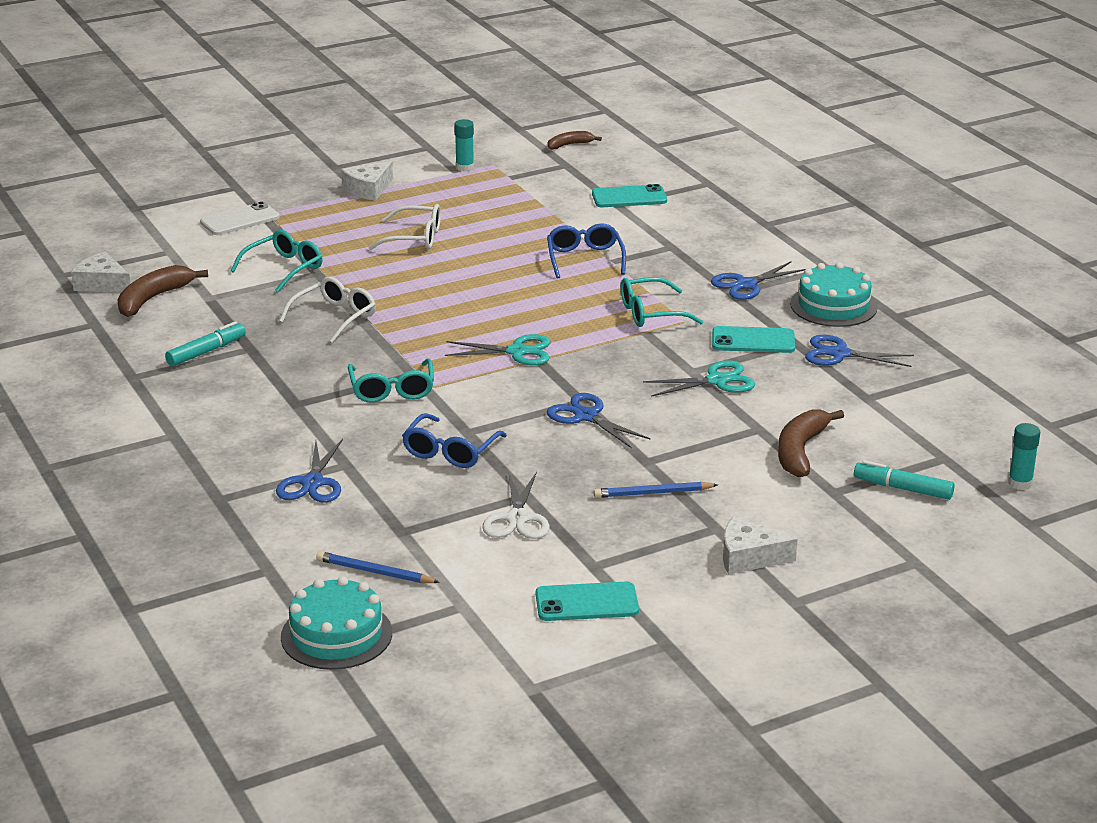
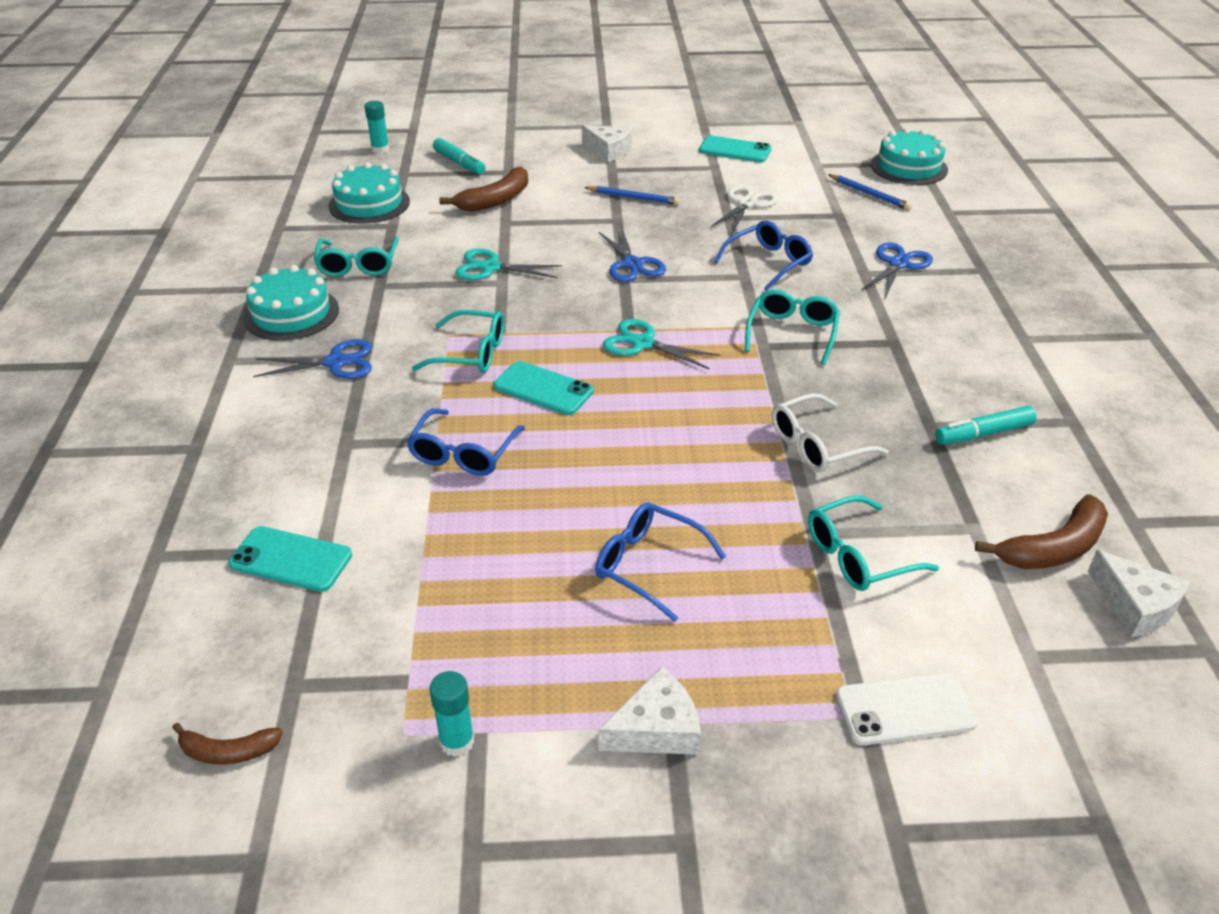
camera: 155 degrees left, 10 degrees up
white glasses [368,204,441,250] -> blue glasses [595,502,726,622]
turquoise phone [712,326,795,353] -> turquoise phone moved to [494,361,594,415]
blue scissors [805,335,914,367] -> turquoise glasses [314,236,399,277]
none -> turquoise cake [328,162,410,224]

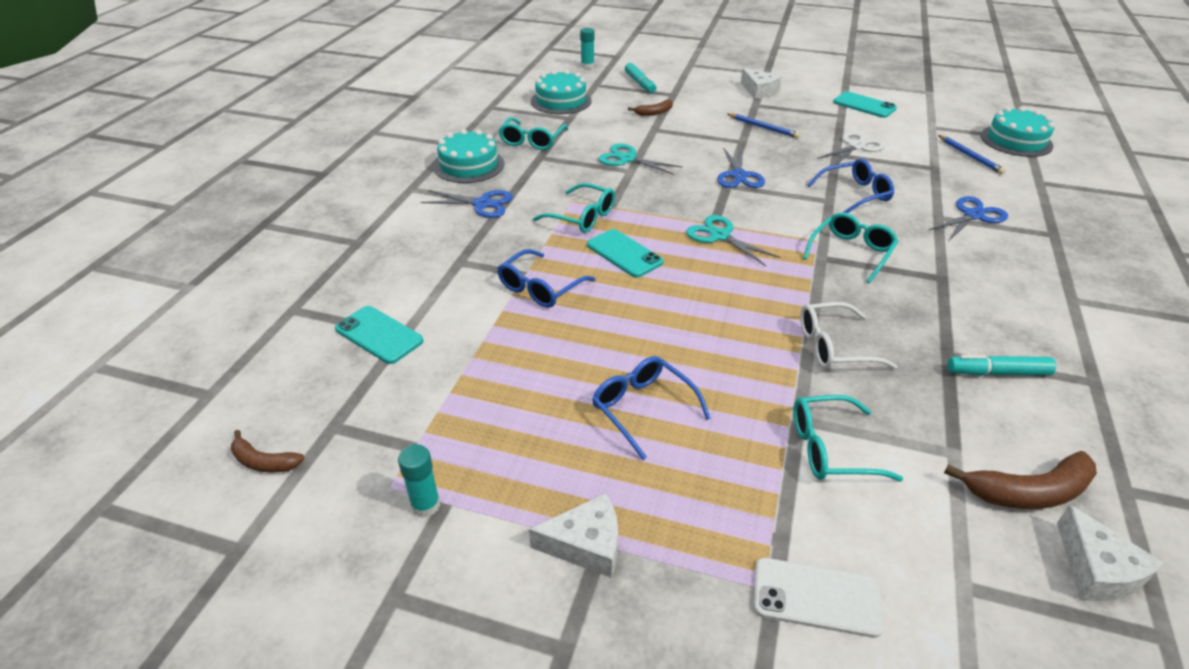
camera: 20 degrees right, 0 degrees up
brown banana [439,167,528,212] -> brown banana [628,99,673,116], size x0.59

